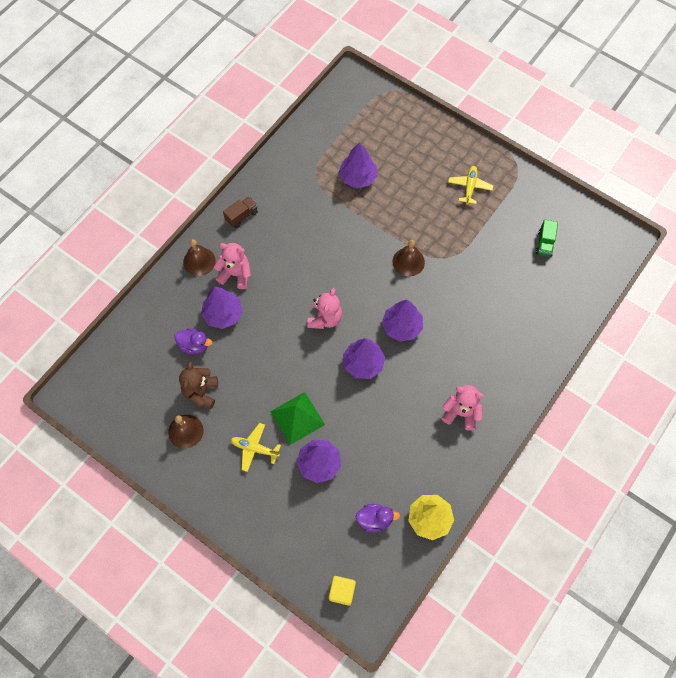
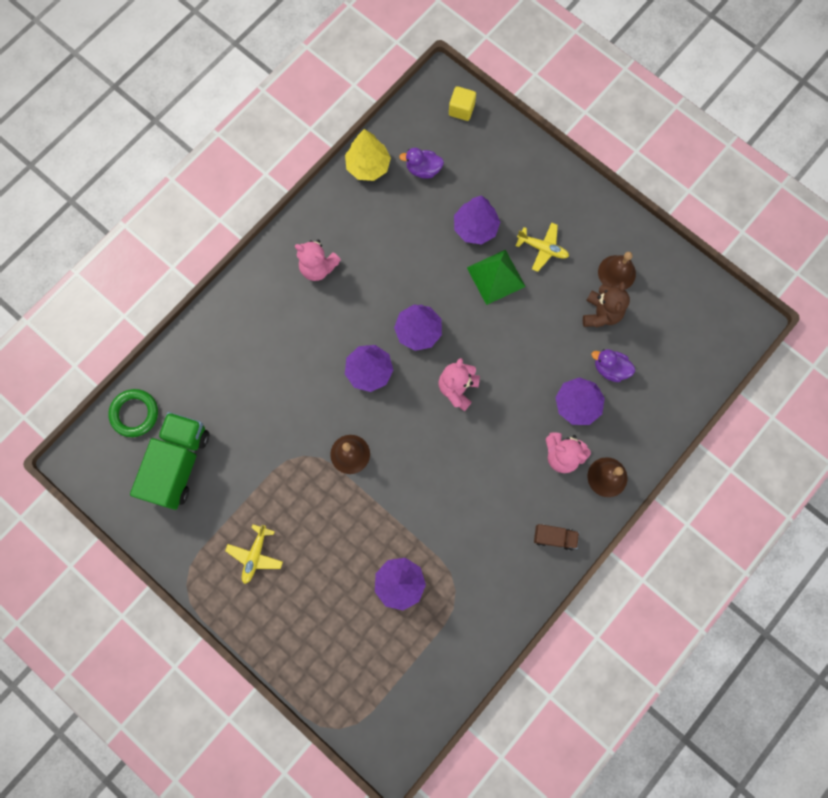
camera: 175 degrees left, 10 degrees up
brown truck [223,196,258,228] -> brown truck turned 135 degrees counterclockwise [534,524,579,551]
green truck [536,220,558,257] -> green truck [130,412,209,510], size x2.13
none -> green ring [108,389,158,437]

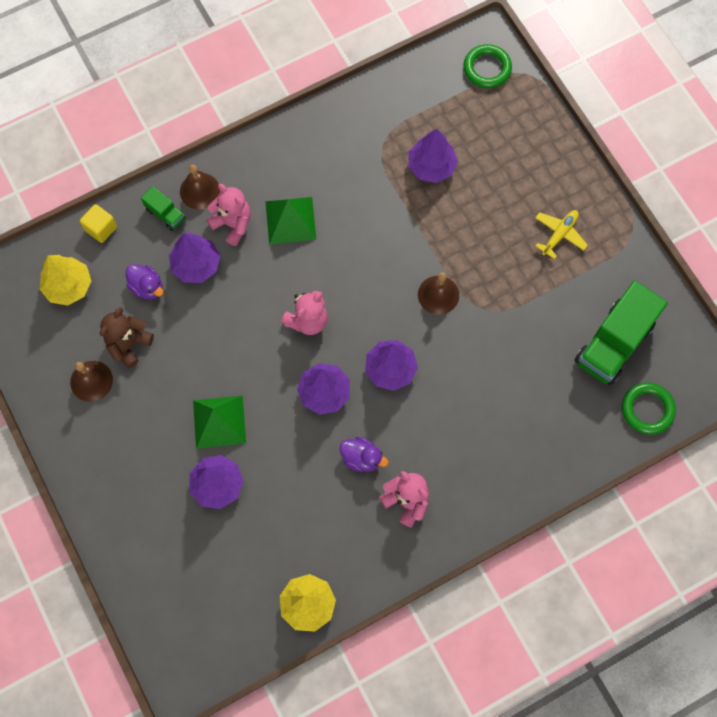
camera: 160 degrees left, 5 degrees down
purple duck [399,148,444,179] -> purple duck moved to [340,437,389,472]
yellow cube [449,86,476,121] -> yellow cube moved to [80,204,117,243]
yellow plane [516,222,569,272] -> none
brown truck [534,524,579,551] -> none
none -> yellow tree [40,255,91,306]
none -> green truck [141,186,186,231]
none -> green pyramid [265,197,316,244]
none -> green ring [463,44,512,88]

